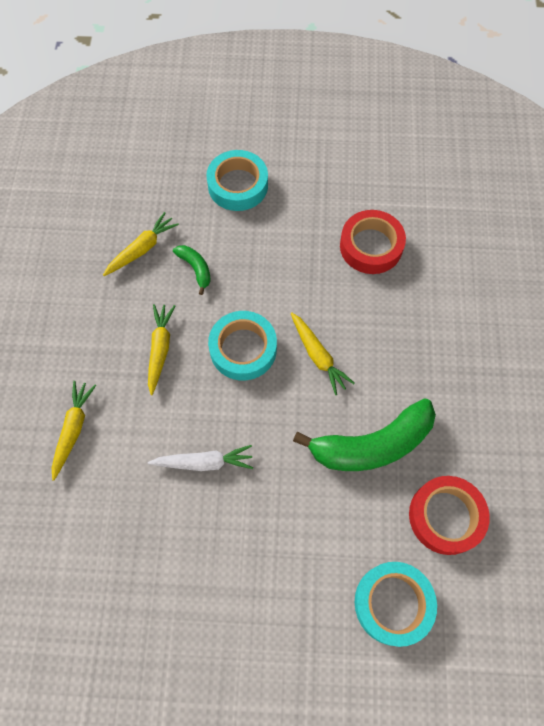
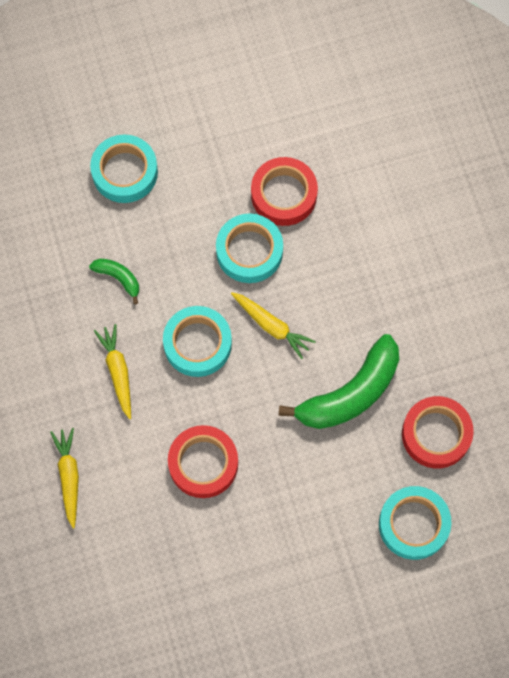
camera: 20 degrees left, 5 degrees up
yellow carrot [103,212,179,276] -> none
white carrot [148,445,253,471] -> red tape [168,425,238,498]
none -> turquoise tape [216,213,283,283]

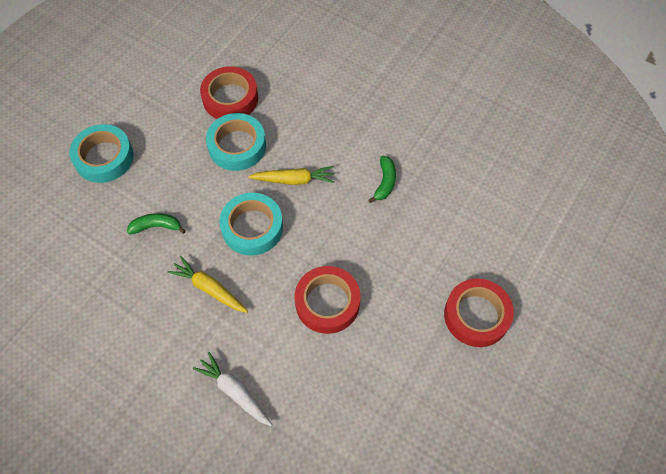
camera: 40 degrees left, 10 degrees down
yellow carrot [50,428,79,529] -> white carrot [193,352,272,426]
green banana [278,334,399,429] -> green banana [368,156,396,203], size x0.46
turquoise tape [379,486,451,560] -> none
red tape [402,396,474,468] -> red tape moved to [444,279,514,347]

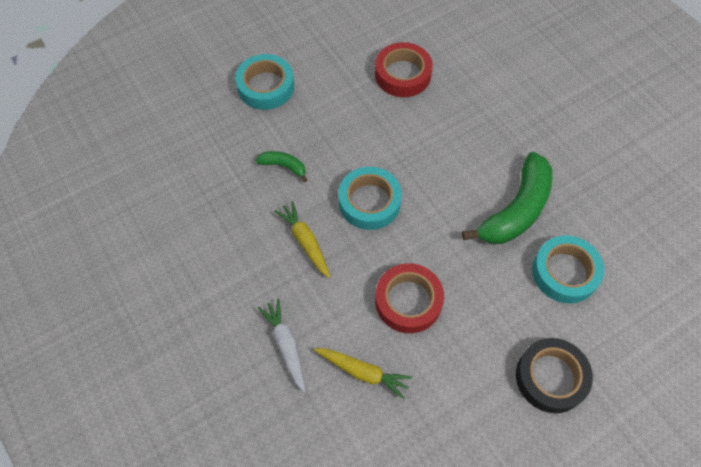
camera: 25 degrees right, 0 degrees up
turquoise tape [206,113,266,171] -> turquoise tape moved to [532,235,604,304]
yellow carrot [248,166,335,185] -> yellow carrot moved to [314,348,412,399]
green banana [368,156,396,203] -> green banana [462,152,552,244], size x2.15
red tape [444,279,514,347] -> black tape [516,338,593,413]

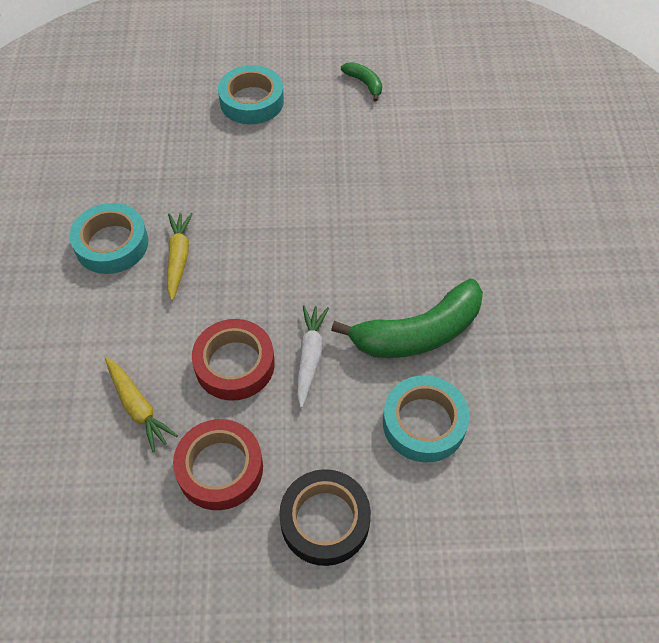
camera: 30 degrees right, 5 degrees down
green banana [255,151,307,182] -> green banana moved to [341,62,382,102]
white carrot [258,299,306,392] -> white carrot moved to [297,305,329,408]
turquoise tape [339,167,402,230] -> turquoise tape moved to [70,203,148,274]
red tape [375,42,433,97] -> red tape moved to [173,419,263,510]

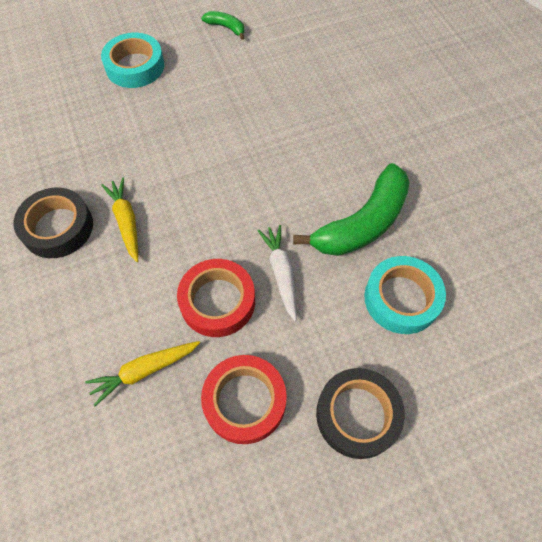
camera: 20 degrees left, 5 degrees up
turquoise tape [70,203,148,274] -> black tape [14,187,93,258]
yellow carrot [105,357,178,452] -> yellow carrot turned 120 degrees clockwise [85,341,200,406]

